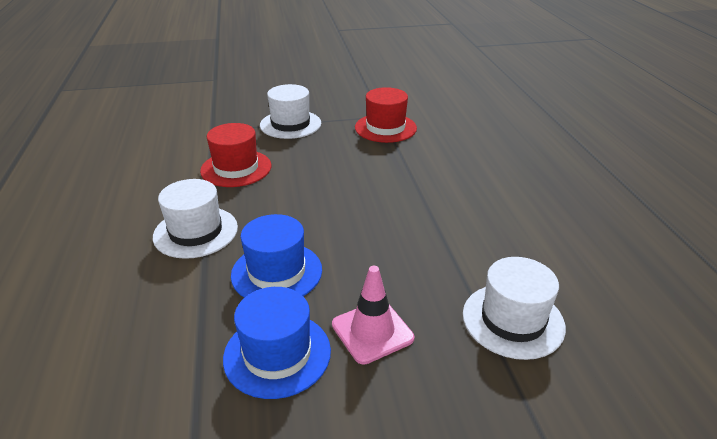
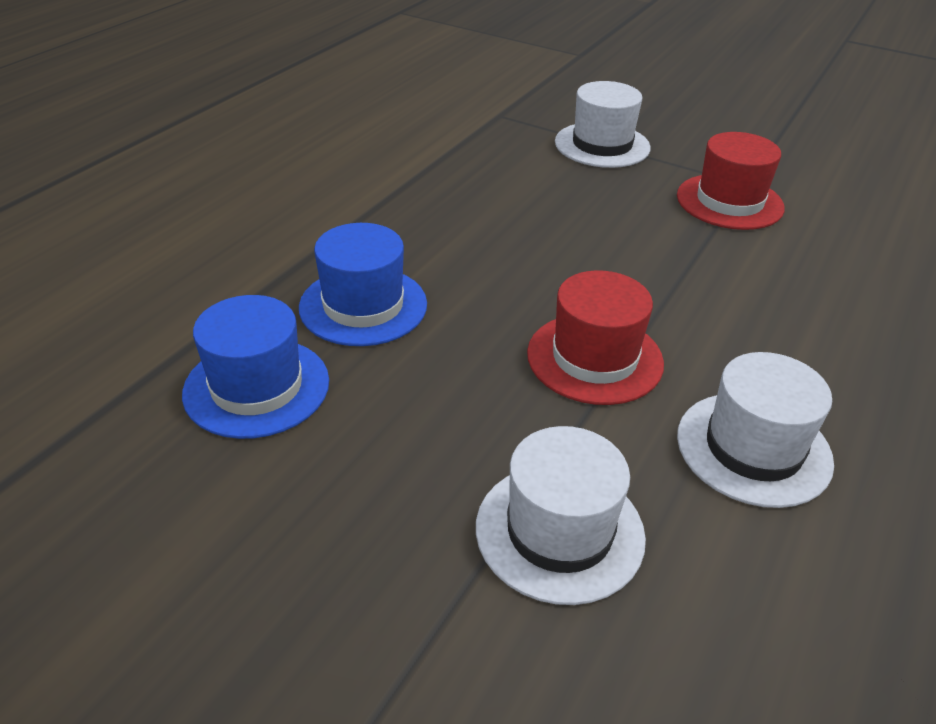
camera: 40 degrees right, 5 degrees up
white hat [153,179,238,259] -> white hat moved to [677,352,834,508]
red hat [200,123,271,187] -> red hat moved to [527,270,664,405]
pink traffic cone [332,266,414,365] -> none

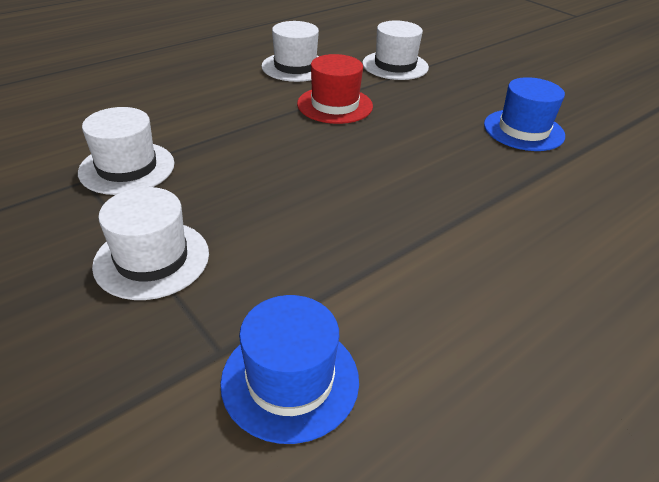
camera: 160 degrees left, 0 degrees up
blue hat [299,223,427,346] -> blue hat moved to [220,295,359,444]
red hat [677,132,785,230] -> white hat [78,107,175,195]

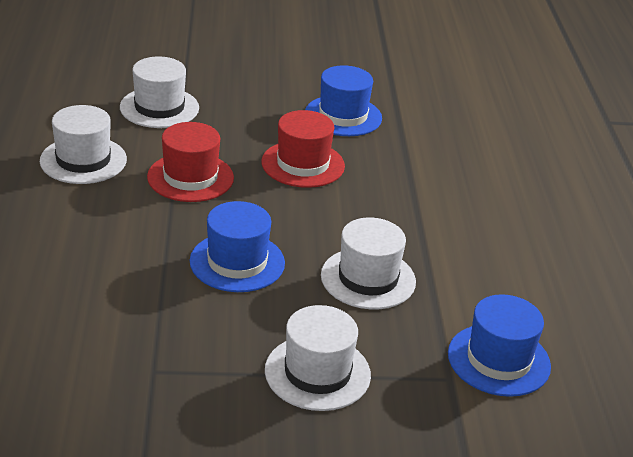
camera: 55 degrees left, 5 degrees down
white hat [78,107,175,195] -> white hat moved to [321,218,416,309]
none -> blue hat [190,201,285,292]
none -> red hat [261,110,345,188]

